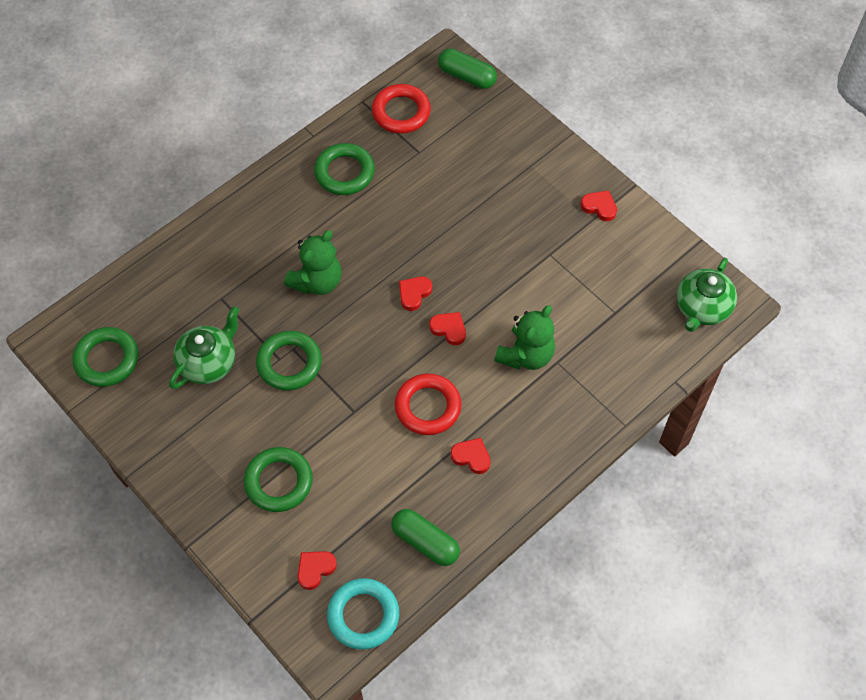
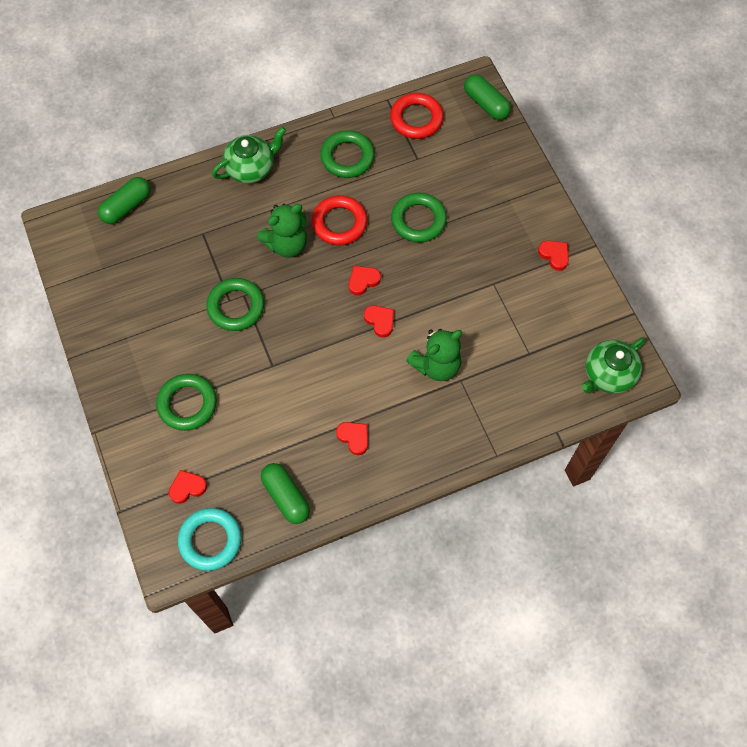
camera: 20 degrees right, 5 degrees up
green ring [72,327,138,387] -> green ring moved to [391,192,447,243]
green teapot [169,306,240,389] -> green teapot moved to [212,127,286,183]
red ring [395,373,461,435] -> red ring moved to [312,195,367,245]
none -> green capsule [98,177,150,224]

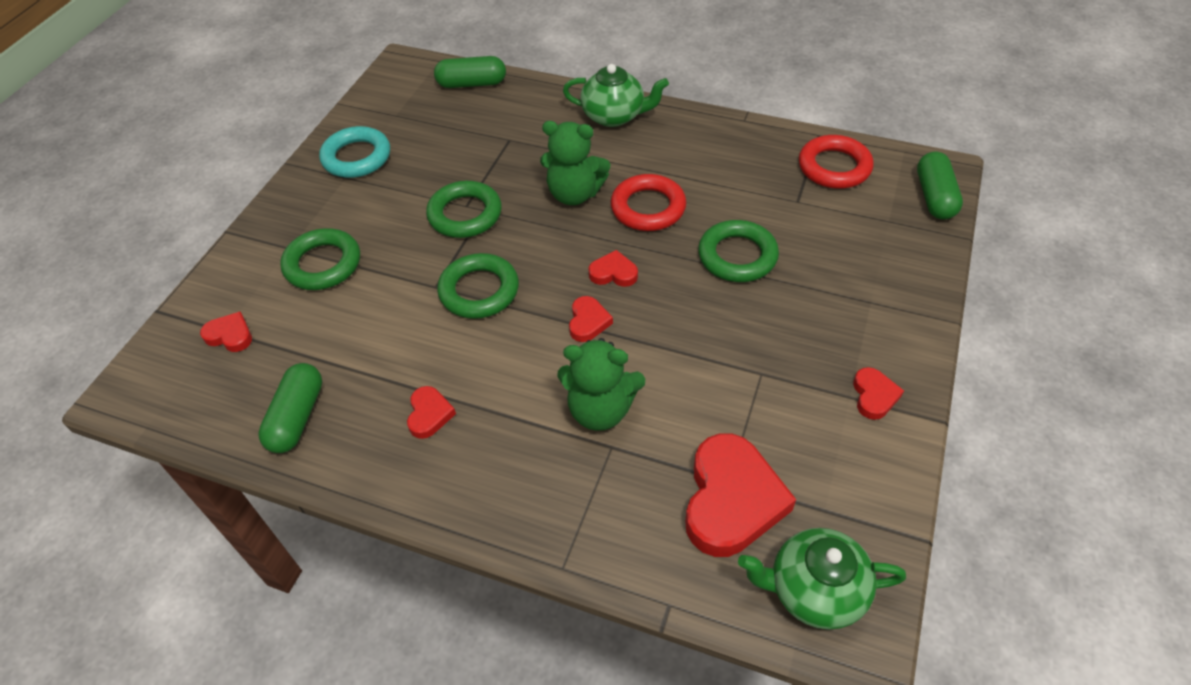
camera: 45 degrees right, 15 degrees down
turquoise ring [178,508,242,571] -> turquoise ring moved to [319,126,390,178]
green ring [320,130,375,178] -> green ring moved to [437,253,519,319]
none -> red heart [685,433,796,557]

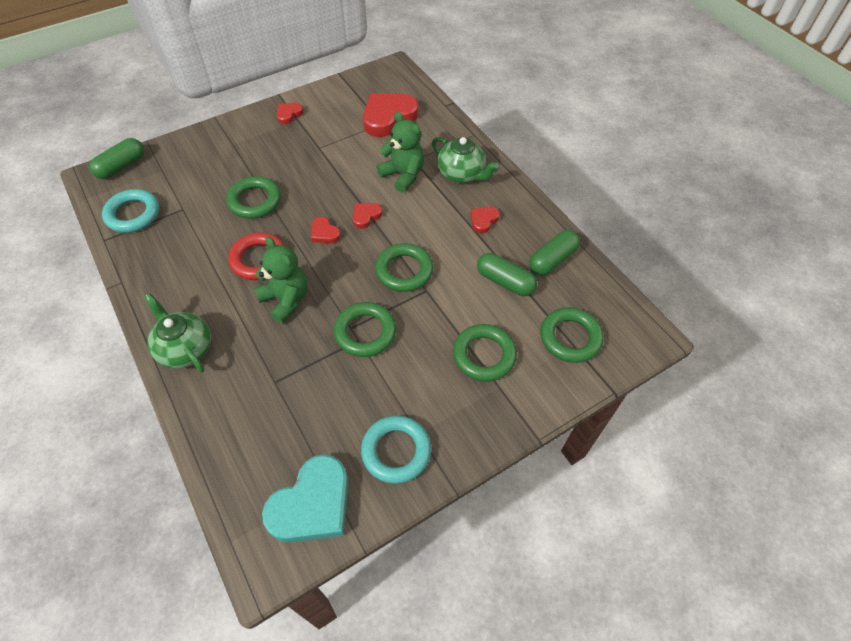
camera: 145 degrees left, 5 degrees up
red heart [200,312,252,352] -> green ring [541,307,604,363]
green capsule [434,56,506,88] -> green capsule moved to [477,253,537,296]
green teapot [738,528,906,630] -> green teapot moved to [432,137,499,183]
red ring [799,135,874,189] -> turquoise ring [102,189,159,233]
none -> turquoise heart [262,454,348,543]

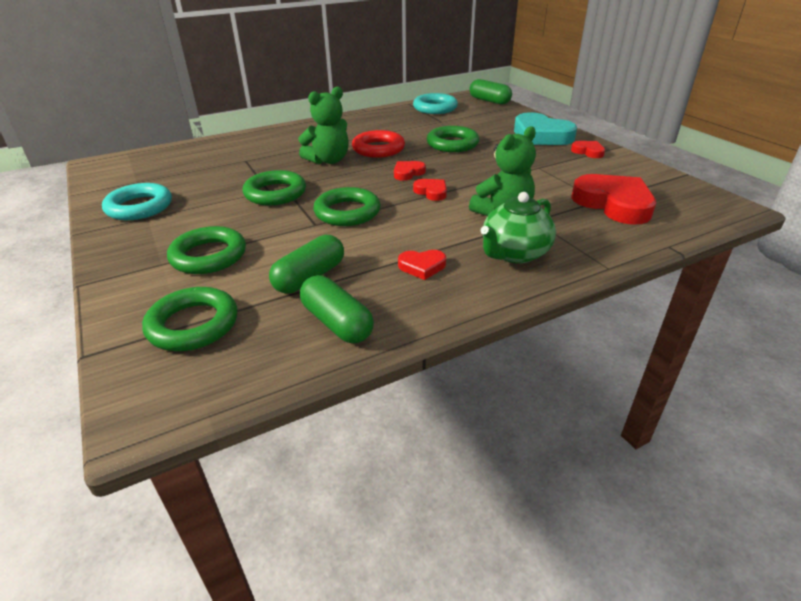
camera: 95 degrees right, 20 degrees down
green teapot [144,293,211,373] -> none
turquoise heart [262,454,348,543] -> turquoise heart moved to [514,112,577,145]
red heart [471,207,500,233] -> red heart turned 135 degrees clockwise [398,250,446,280]

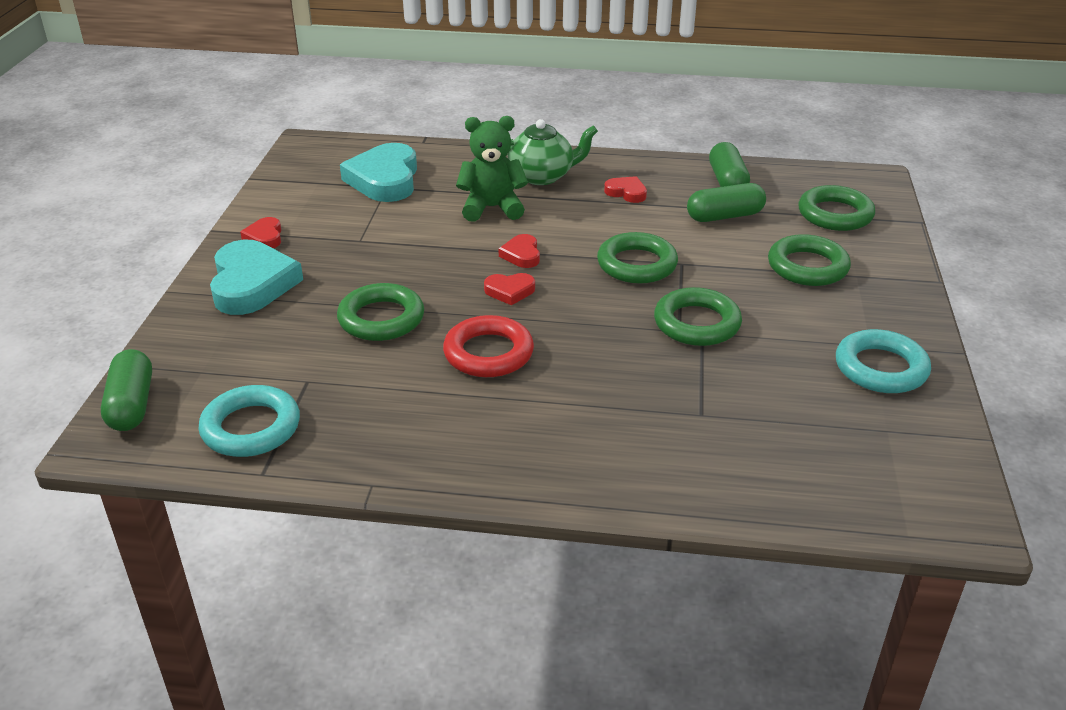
camera: 145 degrees left, 0 degrees up
green teddy bear [298,87,349,164] -> none
red heart [571,174,656,225] -> turquoise heart [340,143,417,202]

